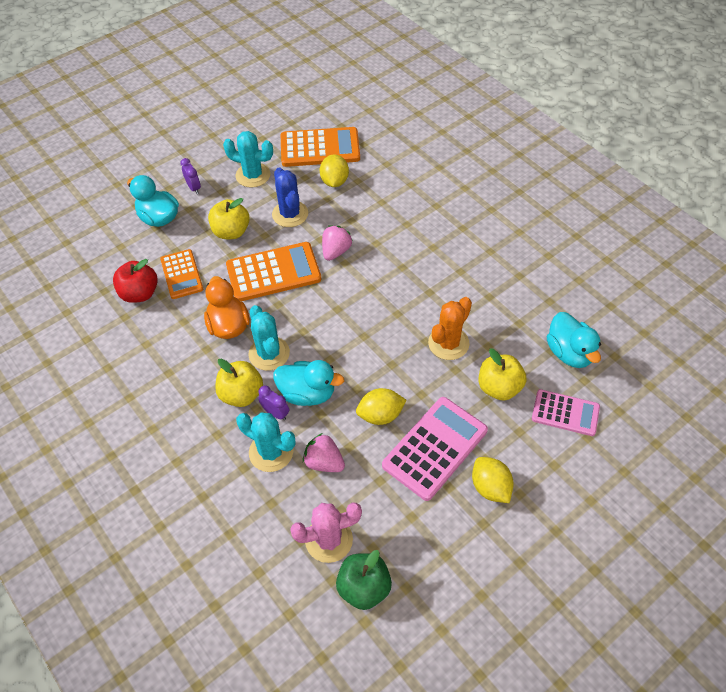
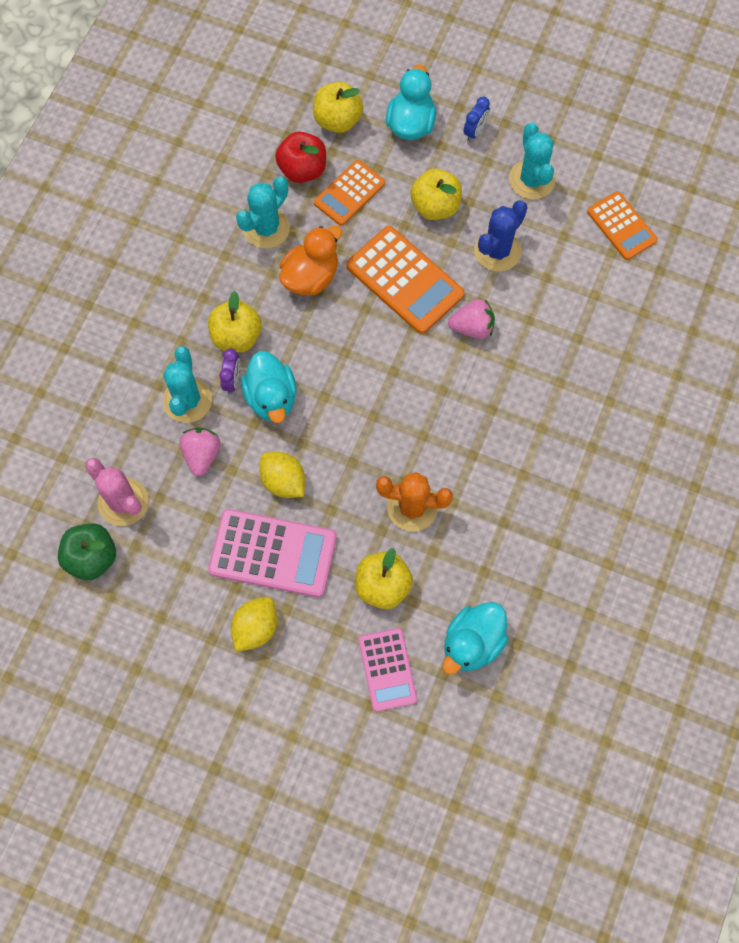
camera: 60 degrees right, 15 degrees up
purple clock [180,158,201,194] -> blue clock [463,97,490,141]
turquoise cactus [248,305,290,371] -> turquoise cactus moved to [236,177,290,248]
orange calculator [281,127,360,167] -> orange calculator [587,191,658,260], size x0.63
yellow lemon [320,154,349,187] -> none
none -> yellow apple [313,82,363,133]

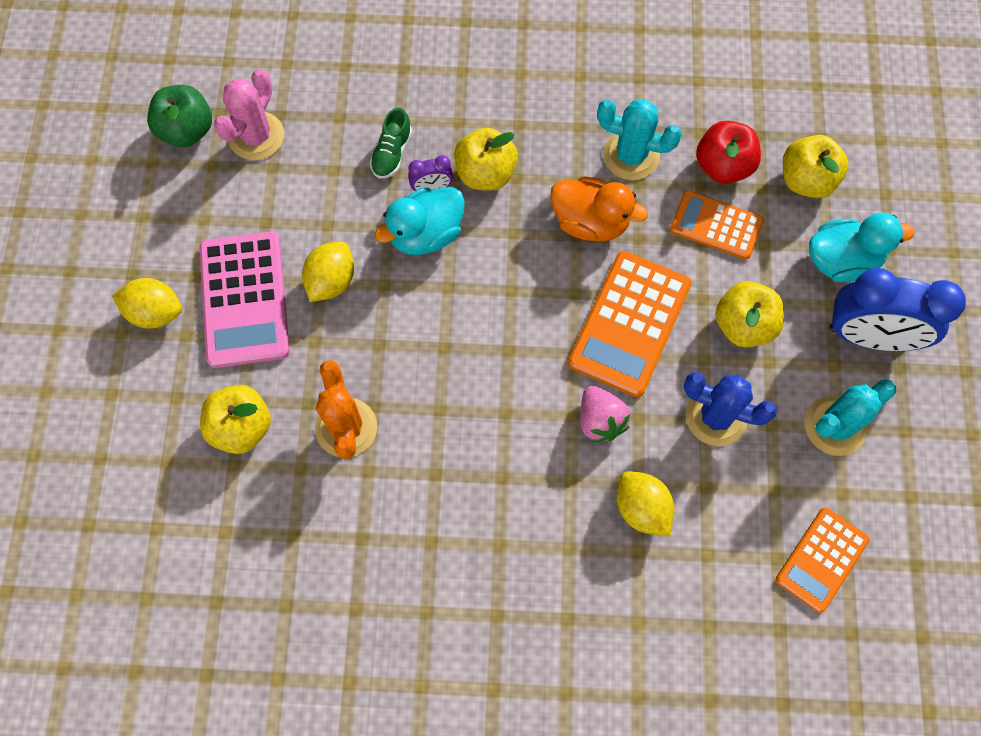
camera: 70 degrees right, 0 degrees up
turquoise cactus [163,346,212,423] -> green shoe [370,108,412,179]
pink strawberry [179,428,221,476] -> none
pink calculator [359,628,417,712] -> none
turquoise duck [443,602,509,675] -> none
blue clock [463,97,490,141] -> blue clock [829,268,966,351], size x2.27
none -> yellow lemon [617,471,675,537]

